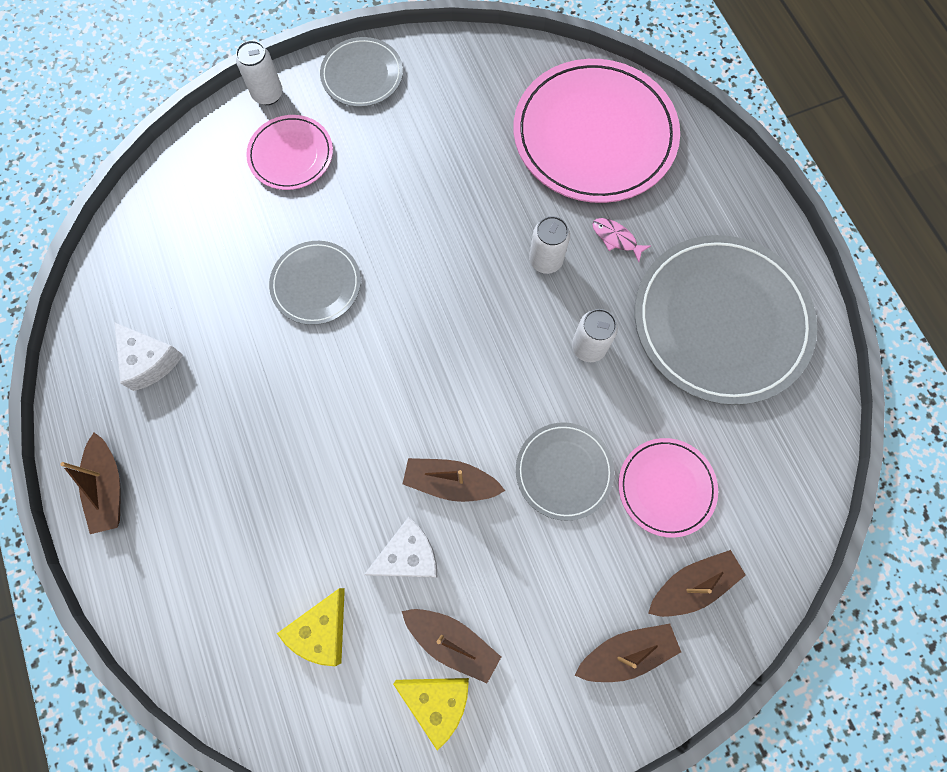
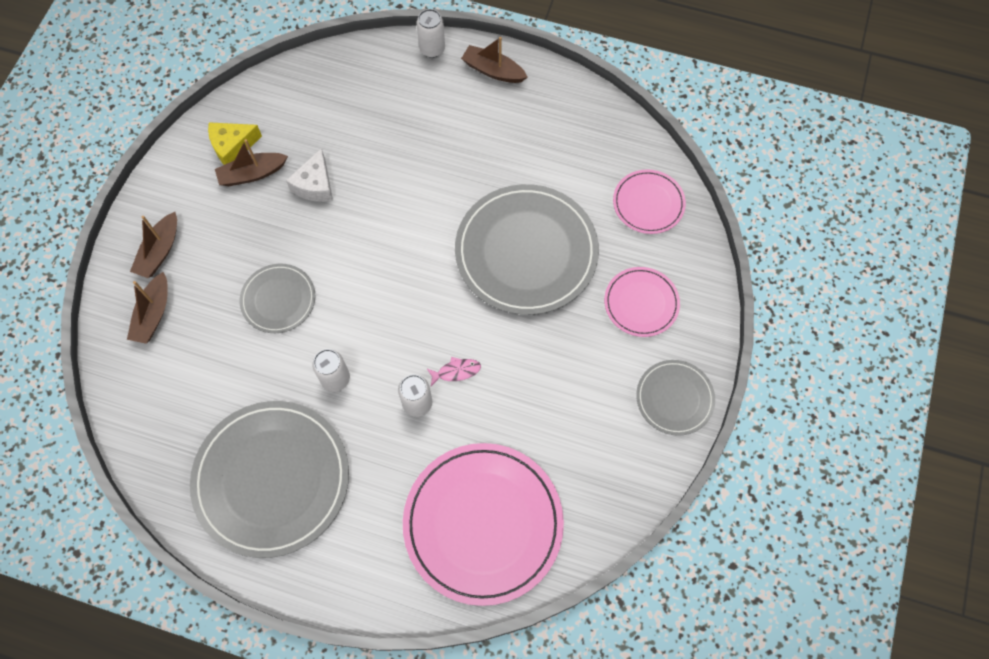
camera: 130 degrees right, 5 degrees down
white cheese [114,322,183,391] -> none
white can [236,40,283,105] -> white can moved to [416,9,445,58]
grey plate [269,241,361,325] -> grey plate [455,184,599,315], size x1.94
yellow cheese [277,588,345,666] -> none
brown boat [403,458,505,502] -> none
pink fish [592,218,651,262] -> pink fish moved to [427,357,481,386]
pink plate [618,438,718,538] -> pink plate moved to [613,169,686,234]

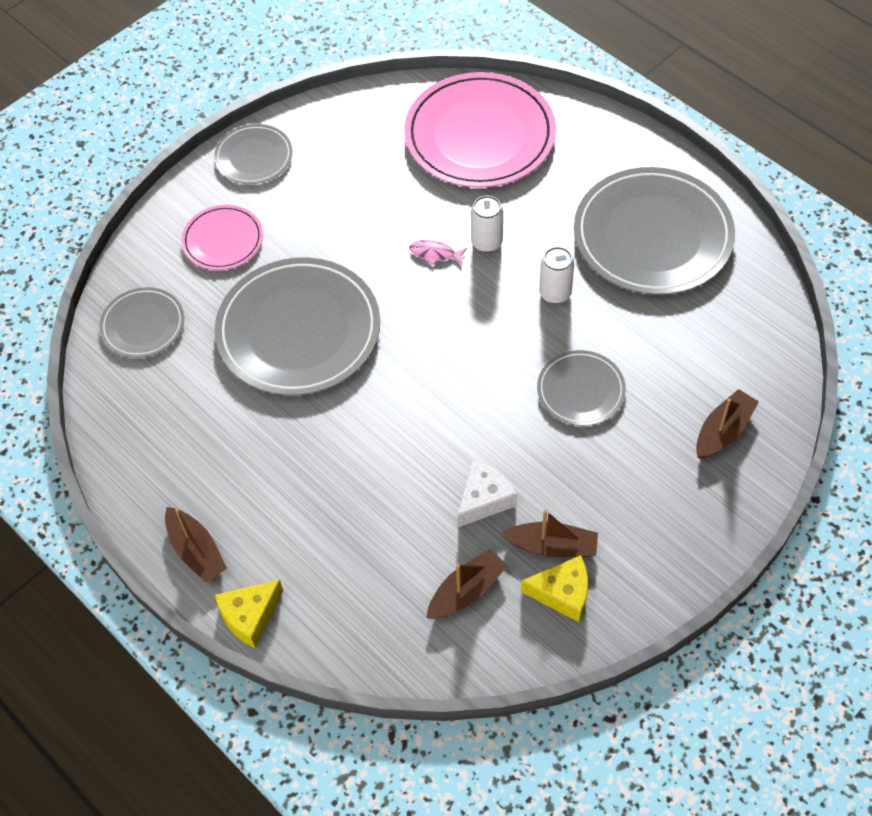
camera: 150 degrees left, 10 degrees down
brown boat [130,212,177,278] -> brown boat moved to [427,549,508,619]
white can [416,9,445,58] -> yellow cheese [215,580,283,648]
pink plate [613,169,686,234] -> grey plate [99,287,184,358]

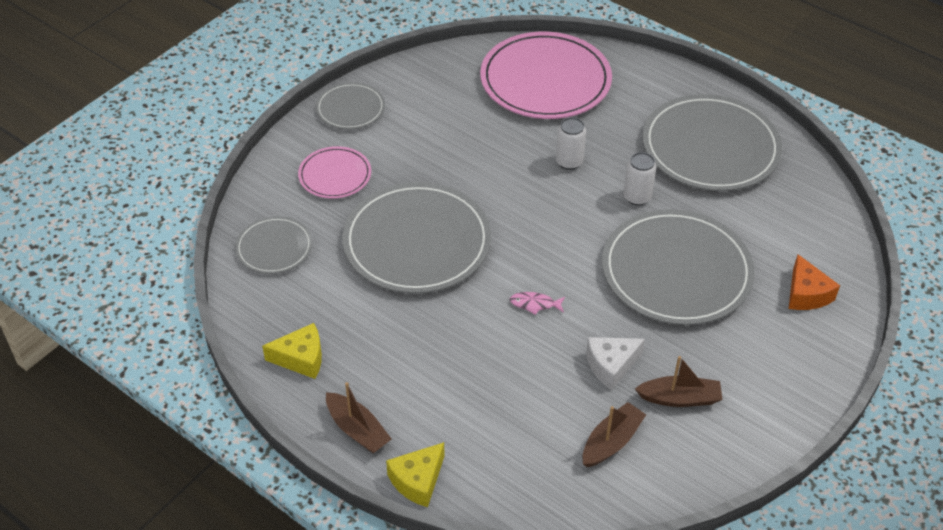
camera: 10 degrees left, 10 degrees down
pink fish [409,240,467,265] -> pink fish moved to [510,292,565,315]
white cheese [457,460,517,527] -> white cheese turned 150 degrees counterclockwise [586,337,645,390]
yellow cheese [521,555,588,622] -> yellow cheese moved to [262,323,322,379]
grey plate [537,350,626,426] -> grey plate [602,209,755,325], size x1.94
brown boat [696,389,759,459] -> orange cheese [789,254,840,310]

